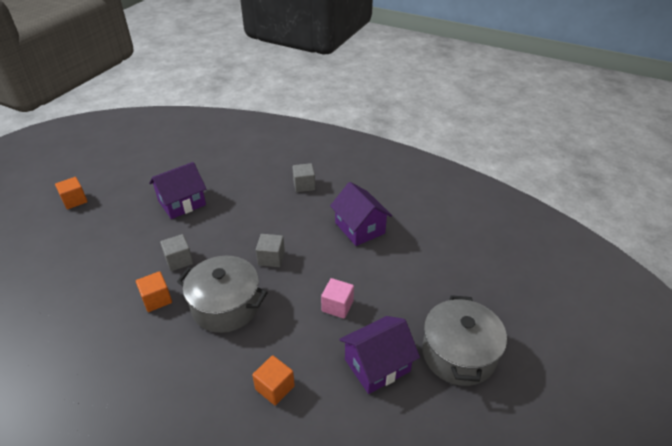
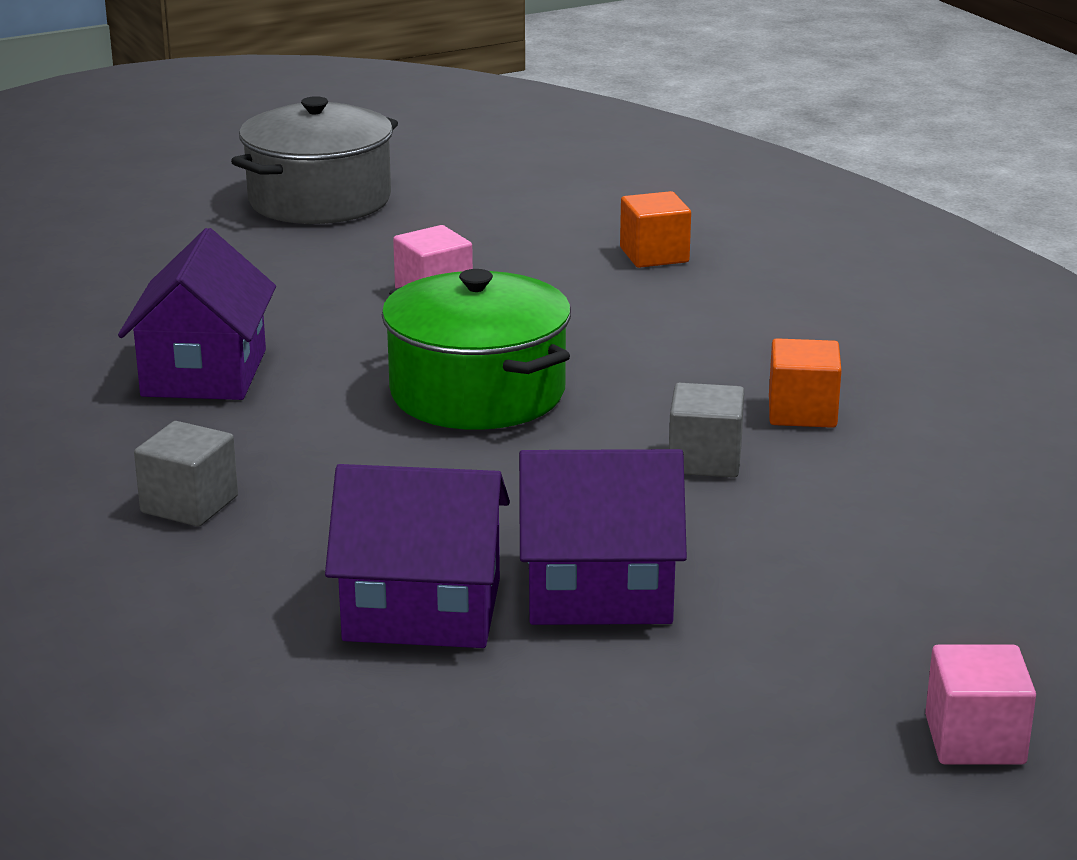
camera: 145 degrees left, 15 degrees down
orange cube [55,177,88,209] -> pink cube [925,645,1036,765]
grey pot [177,256,268,333] -> none
grey cube [256,234,285,267] -> green pot [382,269,571,430]
purple house [339,316,420,394] -> purple house moved to [325,464,510,648]

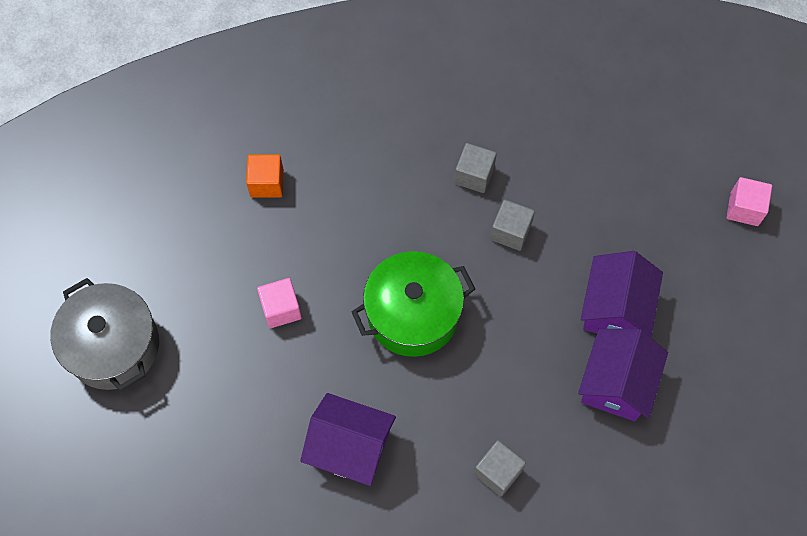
camera: 75 degrees left, 40 degrees up
orange cube [769,338,842,428] -> grey cube [454,143,497,193]

